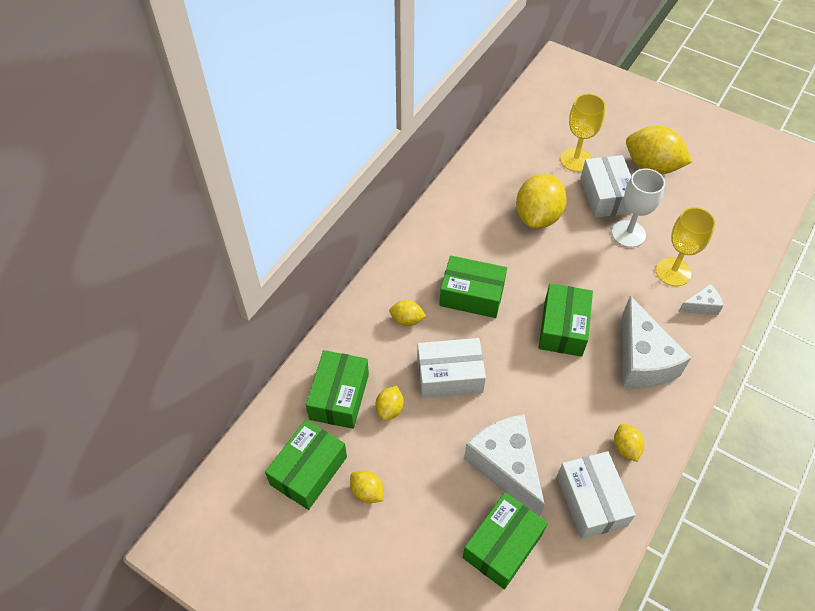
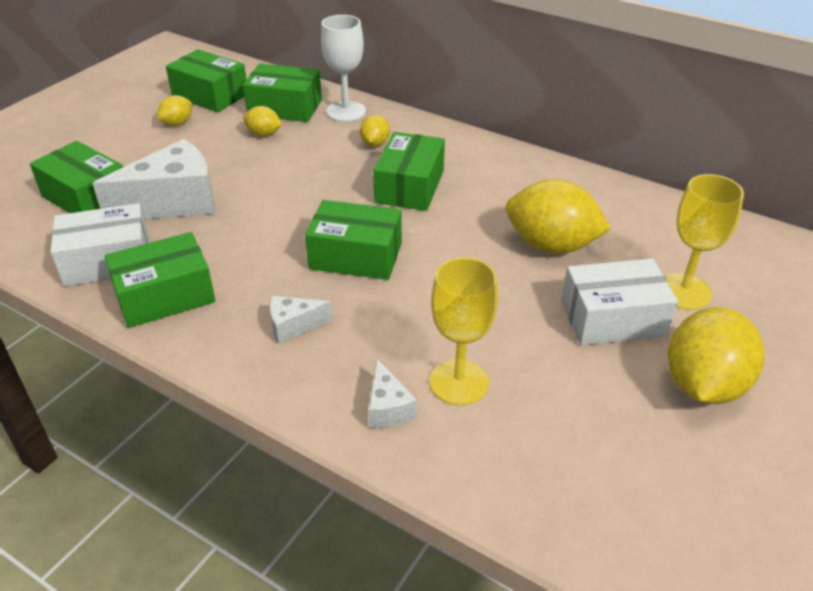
camera: 90 degrees right, 15 degrees down
white box [417,338,486,398] -> none
white goblet [612,168,665,248] -> white goblet moved to [321,15,366,122]
yellow lemon [614,424,644,462] -> green box [105,232,216,328]
white cheese [622,296,691,389] -> white cheese [269,296,332,343], size x0.47

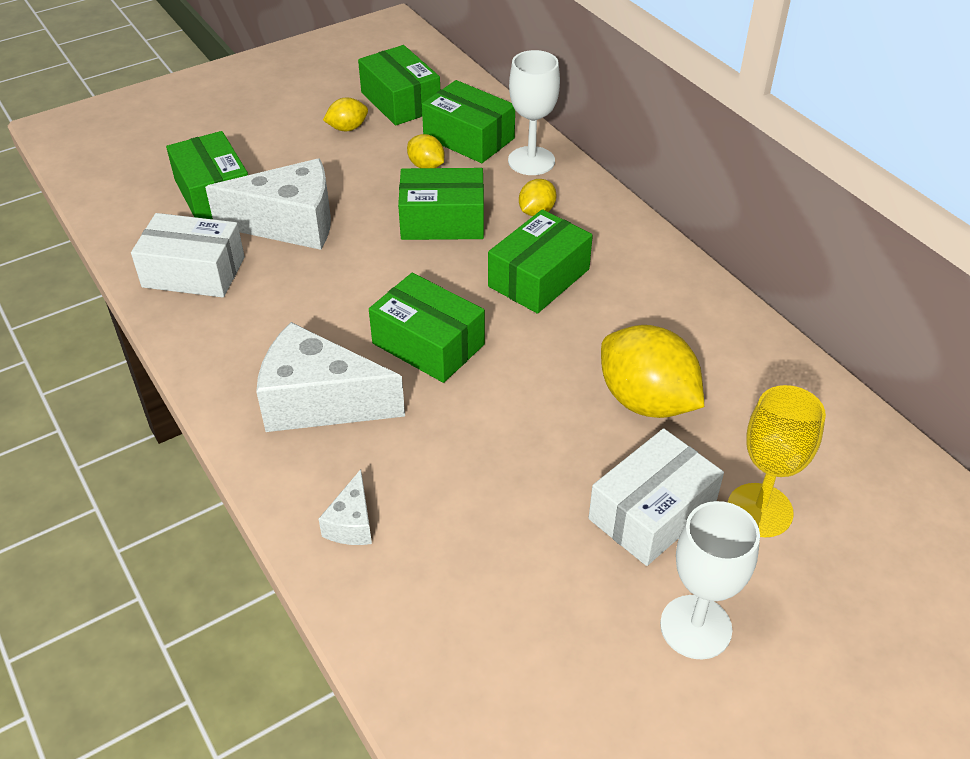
camera: 25 degrees right, 5 degrees up
green box [105,232,216,328] -> green box moved to [398,168,484,240]
white cheese [269,296,332,343] -> white cheese [256,322,405,432], size x2.11
yellow goblet [429,257,498,405] -> none
white box [561,259,678,345] -> white box turned 60 degrees counterclockwise [589,428,724,566]
yellow lemon [668,307,764,404] -> white goblet [660,501,760,659]

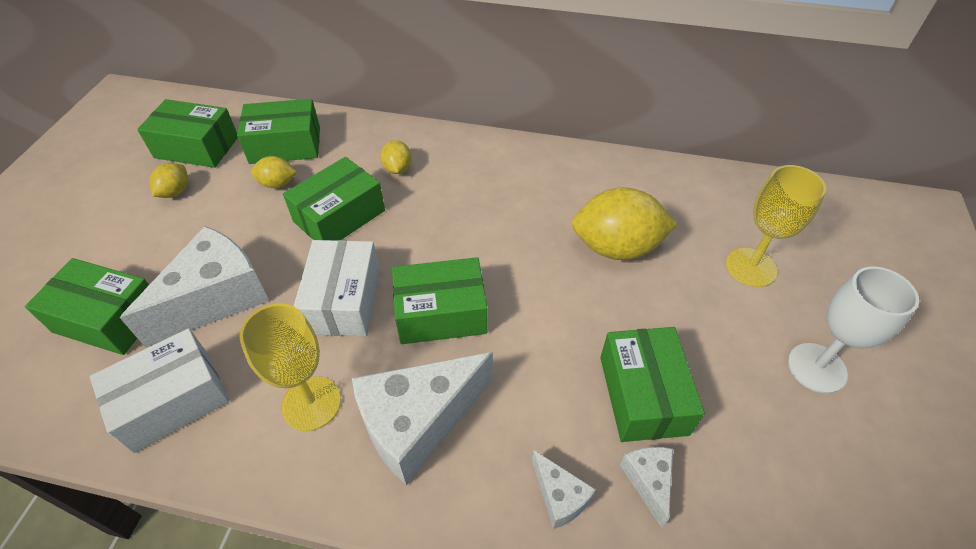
camera: 45 degrees left, 5 degrees up
green box [488,209,593,314] -> green box moved to [600,327,705,442]
white goblet [508,50,560,175] -> none
white box [589,428,724,566] -> white box moved to [294,240,380,336]
none -> yellow goblet [240,303,341,431]
none -> white cheese [620,447,673,528]

